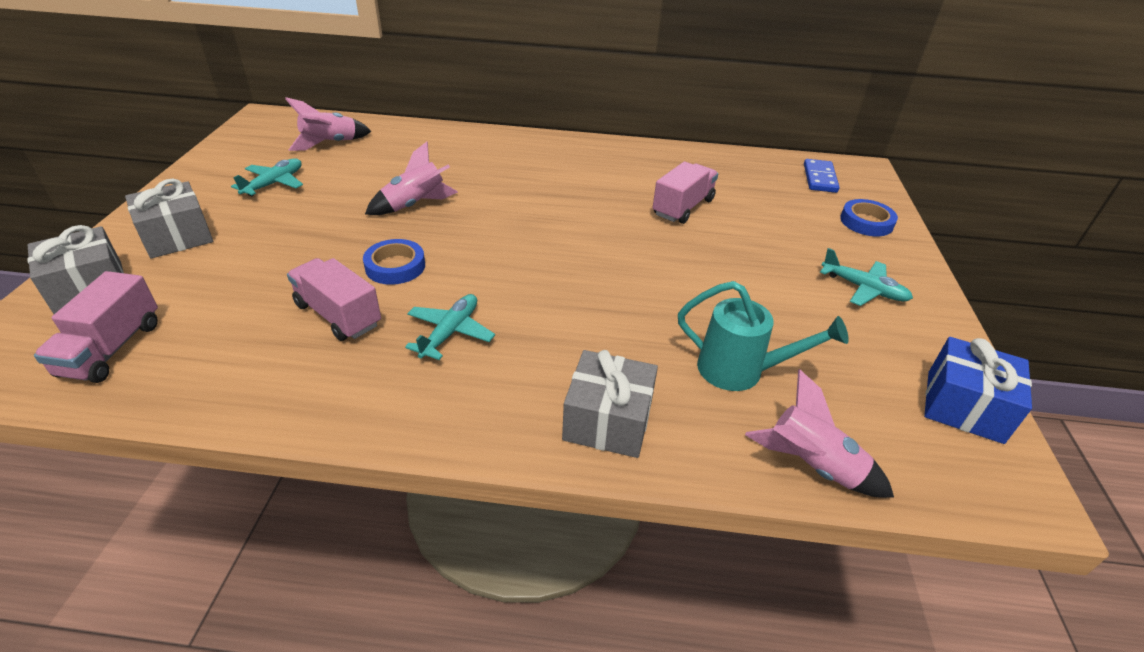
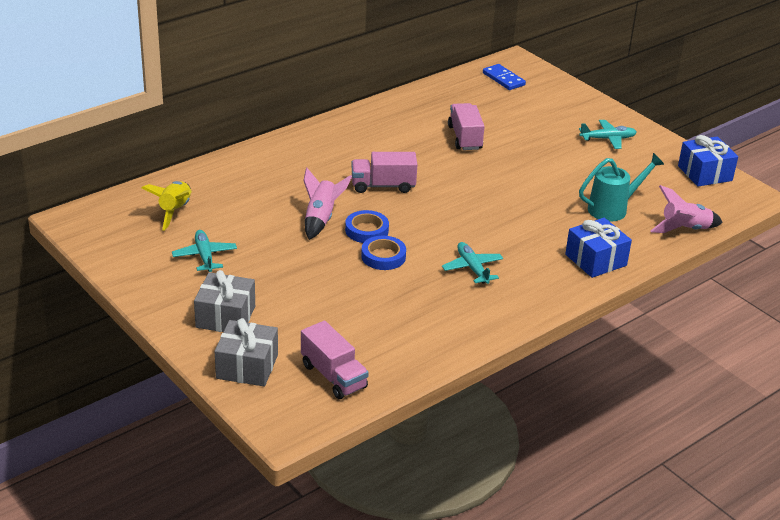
camera: 45 degrees left, 5 degrees down
pink rocket [285,97,372,151] -> yellow rocket [142,181,192,231]
pink truck [287,258,381,341] -> pink truck moved to [351,152,417,193]
grey gift [562,350,658,458] -> blue gift [565,218,632,278]
blue tape [840,199,898,236] -> blue tape moved to [345,210,389,243]

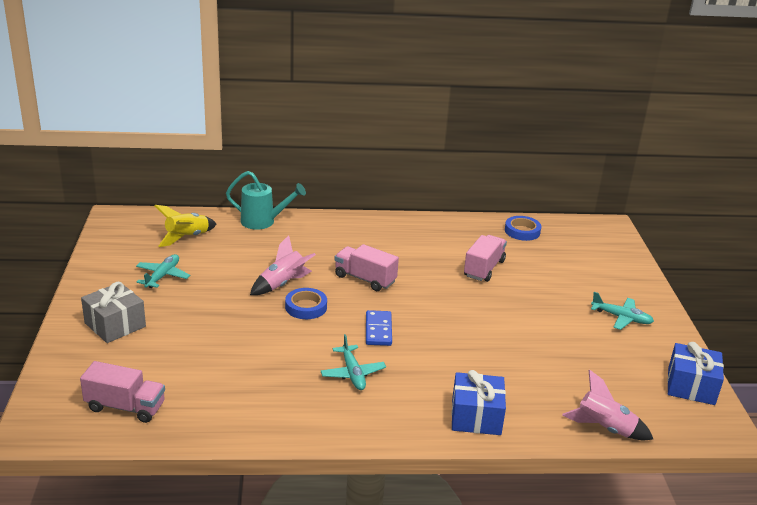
camera: 35 degrees right, 5 degrees down
grey gift [215,318,278,387] -> none
pink truck [301,321,369,399] -> pink truck turned 75 degrees counterclockwise [80,361,165,423]
blue tape [361,236,406,270] -> blue tape moved to [505,216,541,241]
turquoise plane [442,242,503,284] -> turquoise plane turned 150 degrees clockwise [321,334,386,390]
blue domino [483,64,526,90] -> blue domino moved to [366,310,392,346]
turquoise watering can [579,153,664,221] -> turquoise watering can moved to [226,171,306,230]

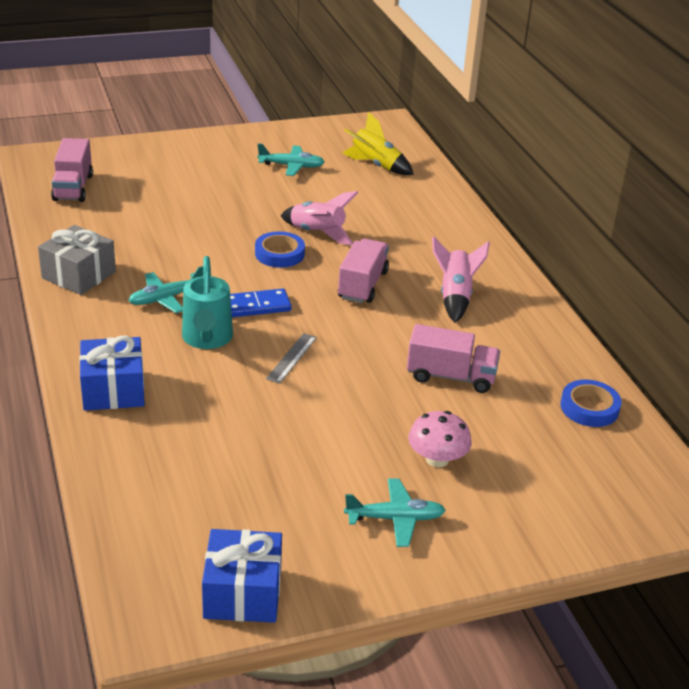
camera: 75 degrees right, 5 degrees up
grey gift [81,282,146,343] -> grey gift moved to [38,225,116,295]
turquoise watering can [226,171,306,230] -> turquoise watering can moved to [182,256,233,349]
pink rocket [562,369,653,440] -> pink rocket moved to [432,236,490,323]
turquoise plane [591,292,654,330] -> turquoise plane turned 105 degrees counterclockwise [344,479,446,547]
none -> grey ruler [266,333,317,384]
none -> pink mushroom [408,411,472,467]

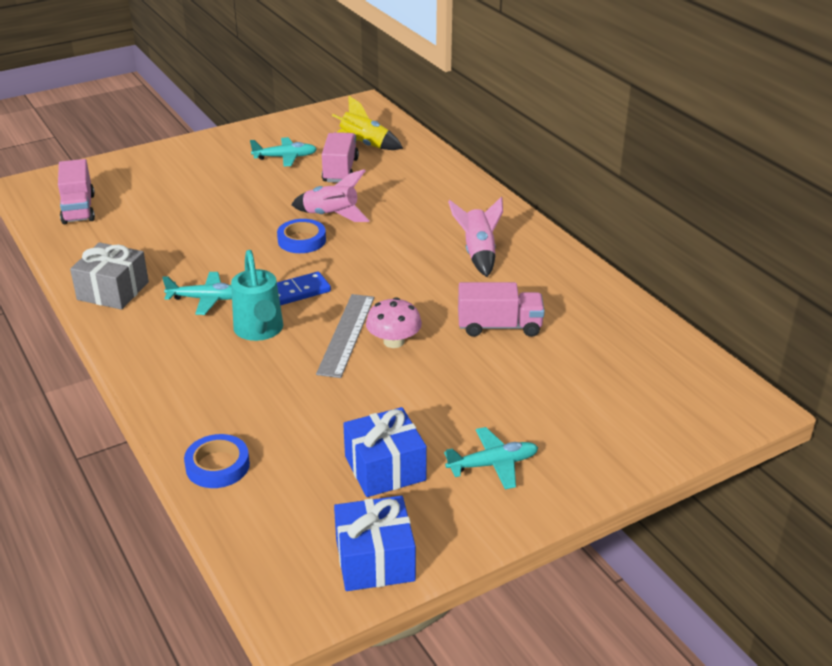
camera: 10 degrees left, 0 degrees up
blue gift [79,336,145,411] -> blue gift moved to [343,407,427,497]
turquoise plane [129,266,203,313] -> turquoise plane turned 135 degrees counterclockwise [162,272,232,315]
grey ruler [266,333,317,384] -> grey ruler [316,294,374,378], size x1.66
pink truck [338,239,389,303] -> pink truck moved to [322,132,359,183]
pink mushroom [408,411,472,467] -> pink mushroom moved to [366,297,422,348]
blue tape [560,380,621,427] -> blue tape moved to [184,434,250,488]

